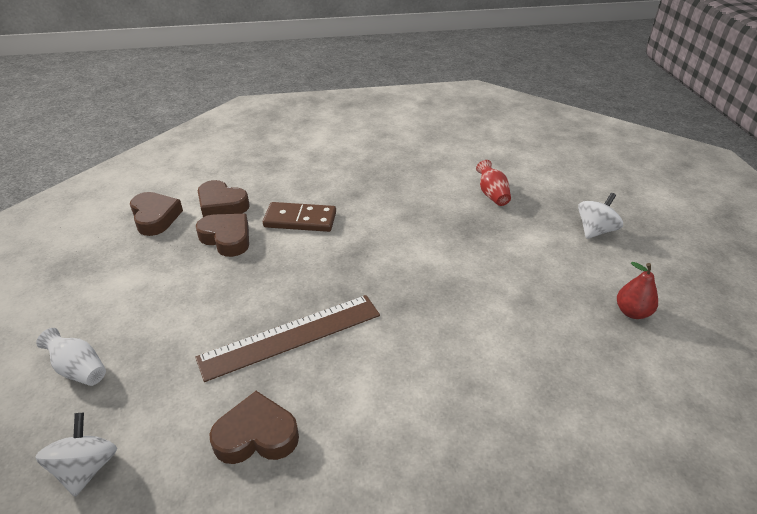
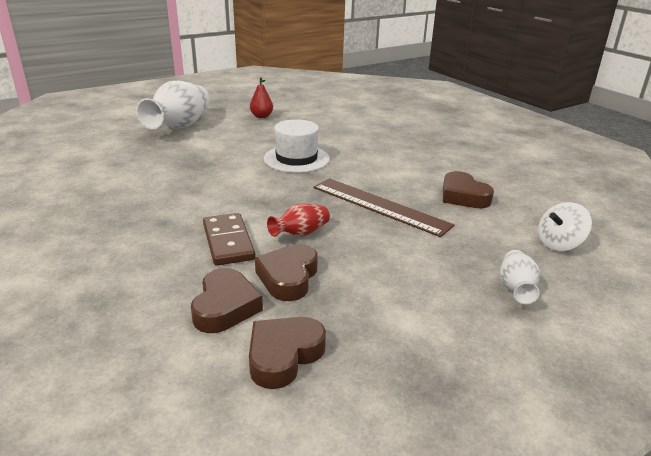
camera: 115 degrees left, 10 degrees down
red vase [476,160,511,206] -> red vase moved to [267,203,330,237]
white spinning top [578,193,623,239] -> white vase [136,81,210,130]
none -> white hat [264,119,330,173]

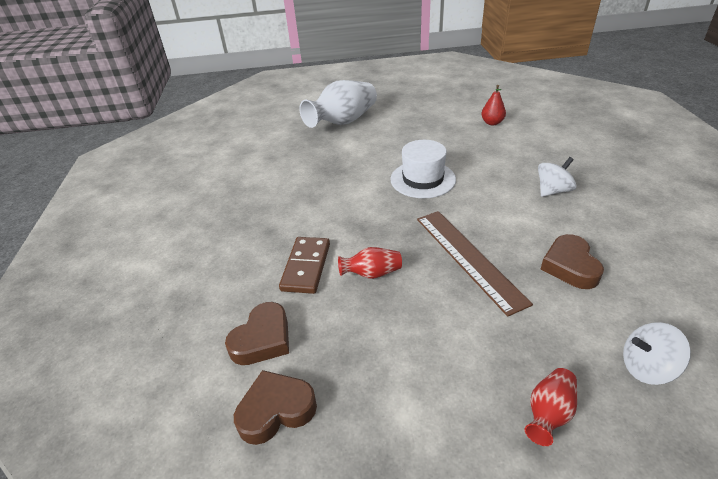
camera: 30 degrees right, 10 degrees up
red pear [250,77,273,118] -> red pear moved to [481,85,506,125]
brown heart [255,244,318,301] -> none
white vase [500,250,540,304] -> red vase [525,368,577,446]
none -> white spinning top [538,157,577,197]

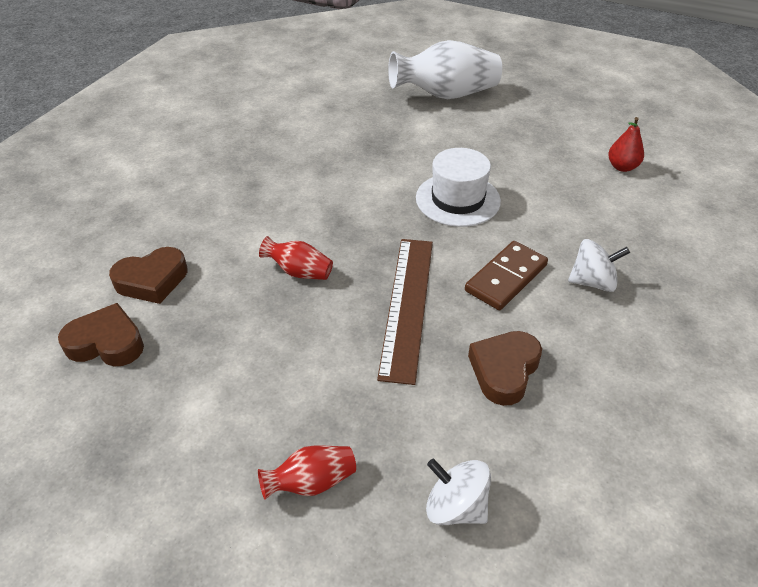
camera: 30 degrees right, 5 degrees up
brown domino [279,237,330,294] -> brown domino moved to [465,241,548,310]

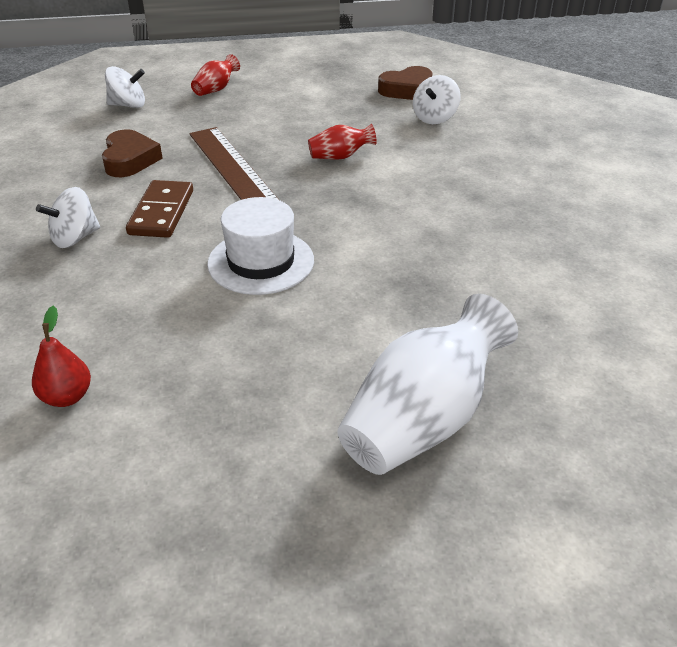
camera: 145 degrees right, 5 degrees down
brown heart [109,247,188,304] -> white spinning top [413,75,461,124]

